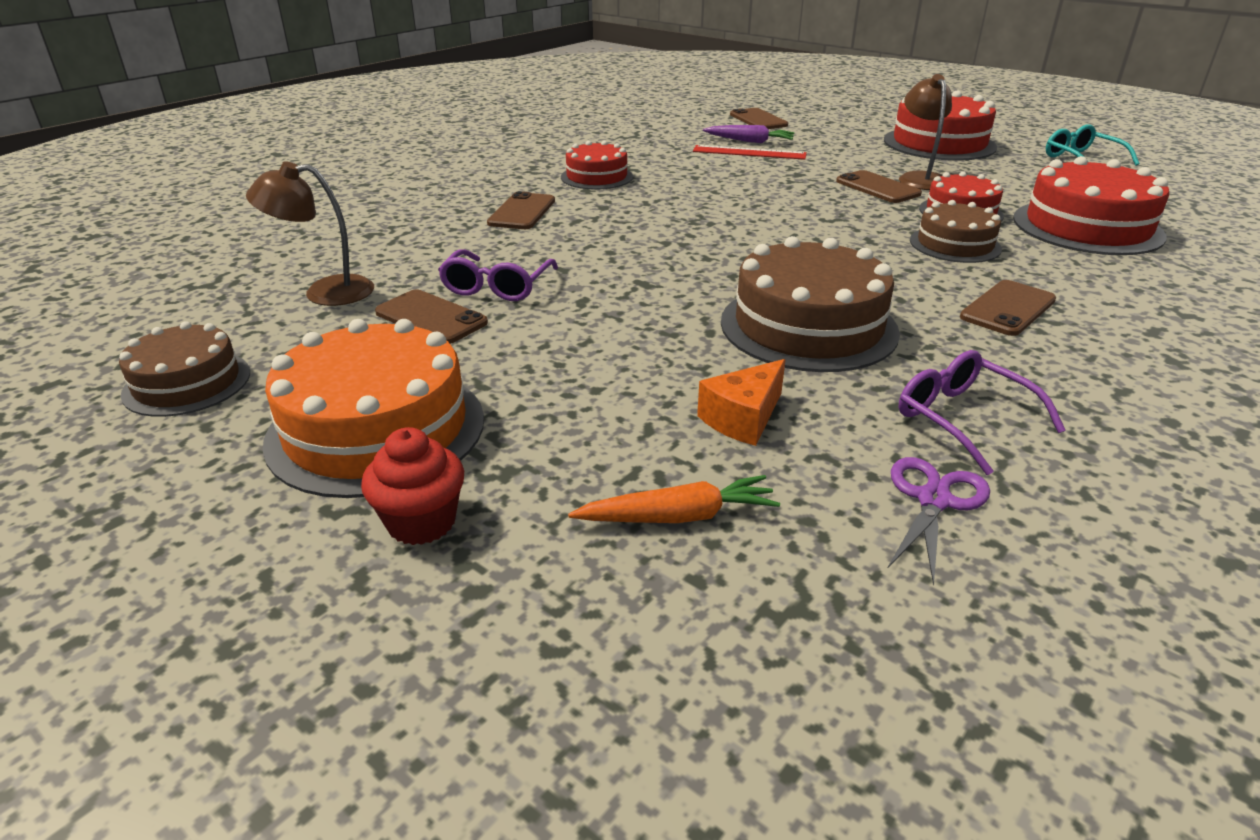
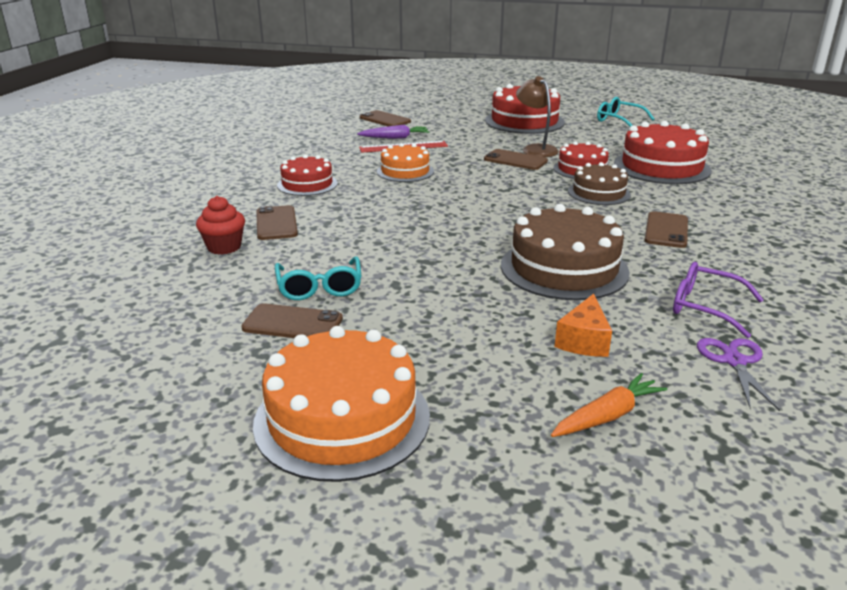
camera: 25 degrees left, 5 degrees down
brown cake [119,321,250,417] -> none
brown lamp [246,161,374,306] -> none
red cupcake [361,427,464,545] -> red cupcake moved to [196,196,245,255]
purple glasses [438,249,558,301] -> turquoise glasses [275,256,361,300]
none -> orange cake [377,143,434,182]

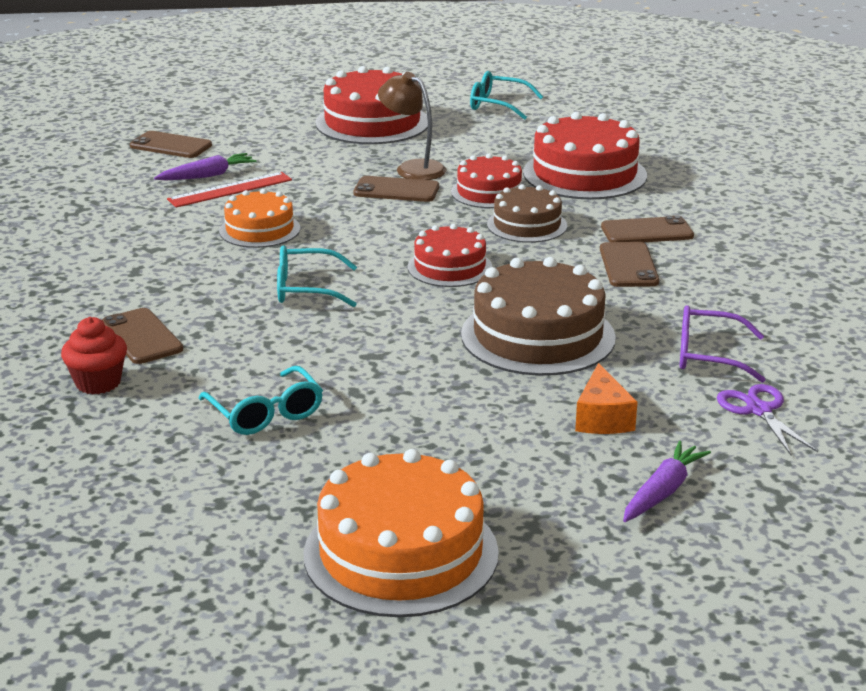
camera: 20 degrees left, 0 degrees up
brown phone [241,303,343,338] -> brown phone moved to [601,215,694,242]
red cake [277,155,338,196] -> red cake moved to [408,224,492,287]
orange carrot [551,373,667,437] -> purple carrot [623,441,711,522]
none -> turquoise glasses [277,245,357,307]

